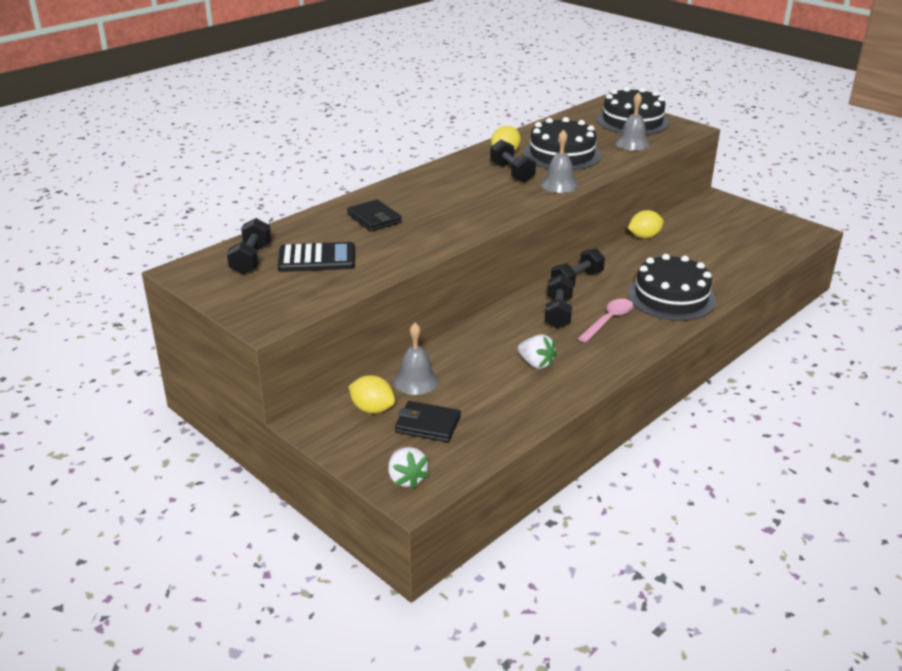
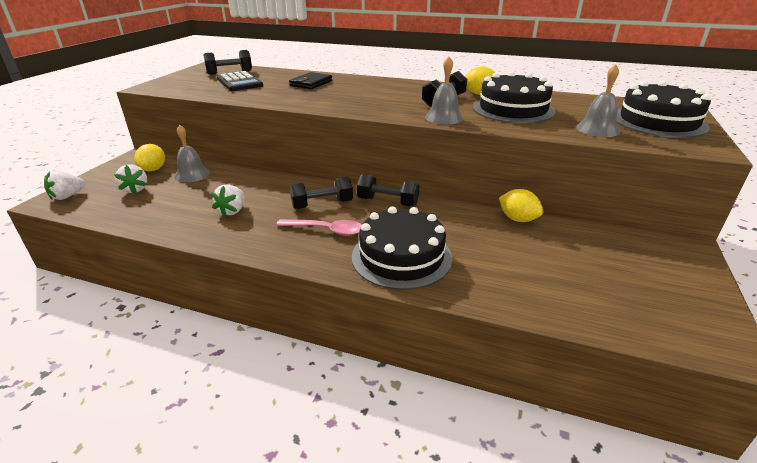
camera: 65 degrees right, 0 degrees up
black wallet [395,401,461,442] -> white strawberry [114,164,147,194]

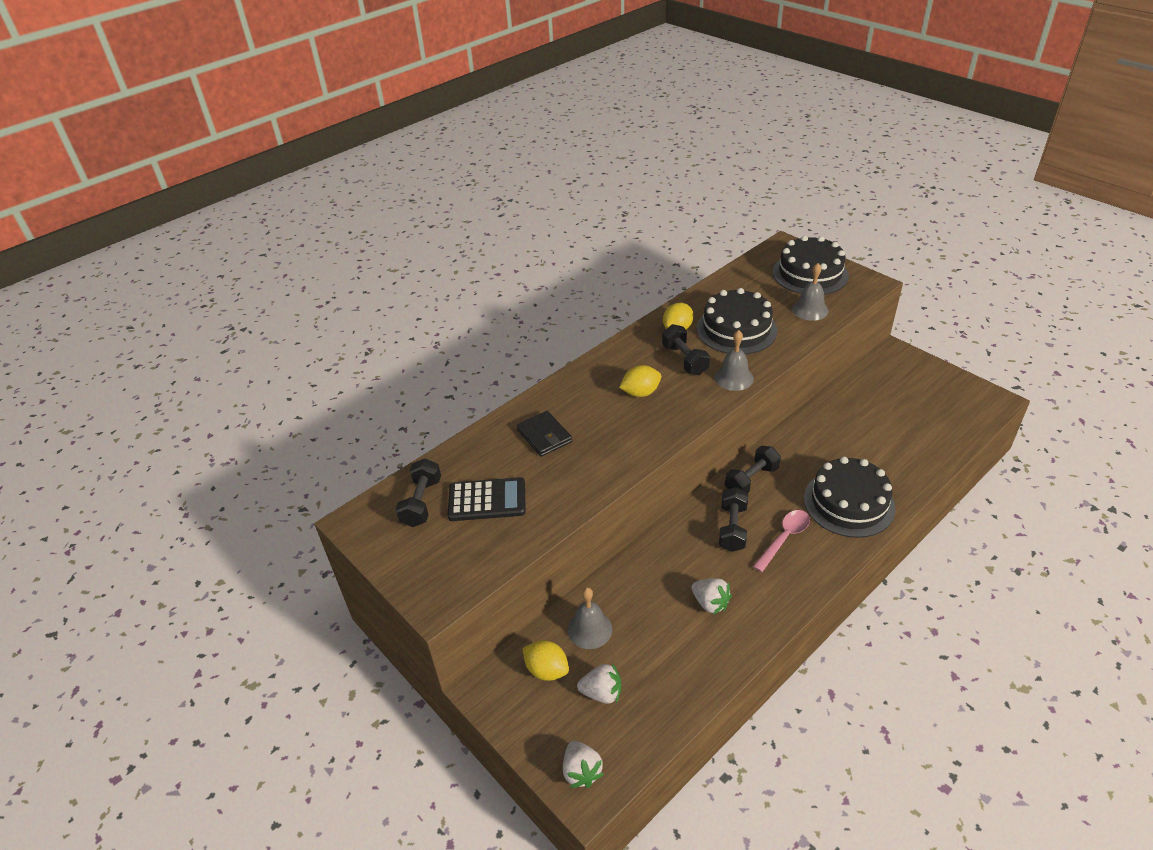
camera: 60 degrees left, 10 degrees up
yellow lemon [499,189,543,222] -> yellow lemon moved to [619,365,661,397]

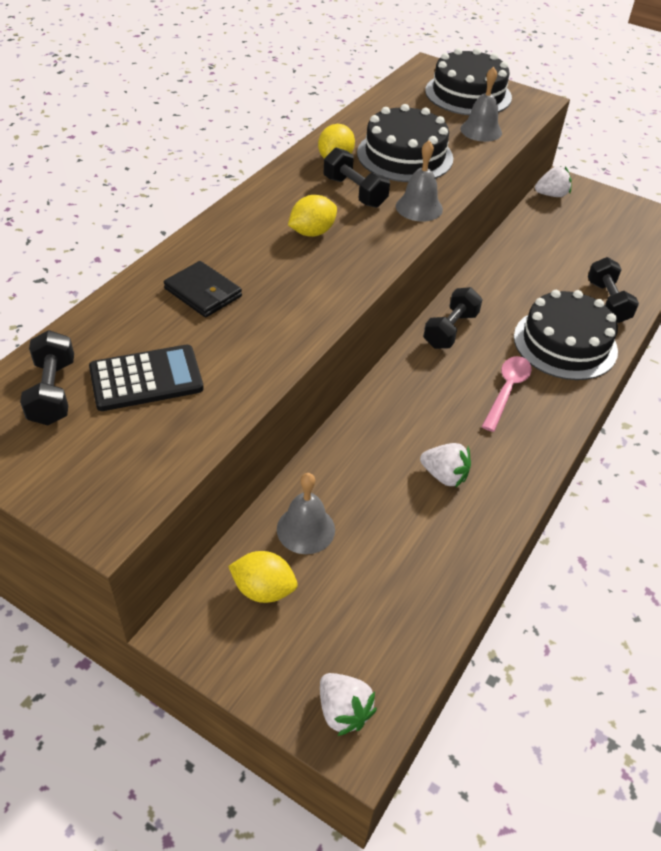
camera: 20 degrees left, 5 degrees up
white strawberry [577,663,621,704] -> white strawberry moved to [535,166,571,197]
black dumbbell [719,487,748,552] -> black dumbbell moved to [588,257,639,323]

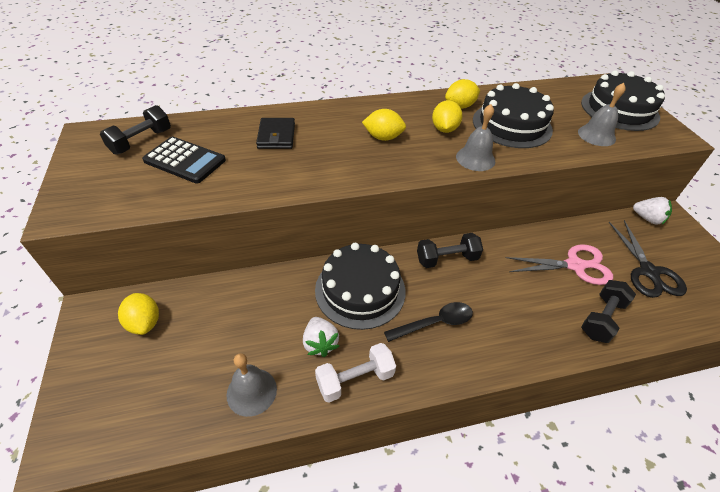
camera: 45 degrees right, 0 degrees up
grey bell [277,473,335,554] -> grey bell moved to [227,353,277,417]
white strawberry [320,673,377,736] -> none
black dumbbell [324,148,390,208] -> yellow lemon [432,100,463,133]
pink spoon [481,356,532,432] -> black spoon [384,302,473,342]
black cake [514,290,618,380] -> black cake moved to [315,243,406,330]
none -> white dumbbell [315,343,396,403]
none -> pink scissors [505,244,613,285]
none -> black scissors [609,220,687,298]

